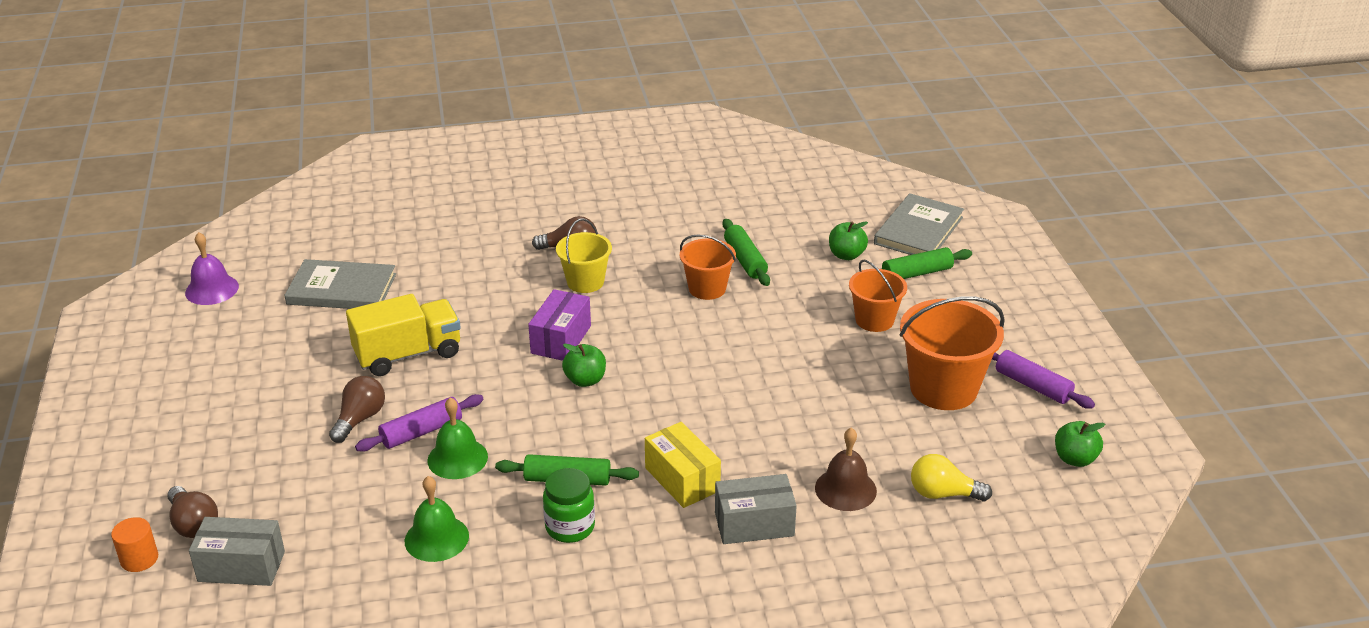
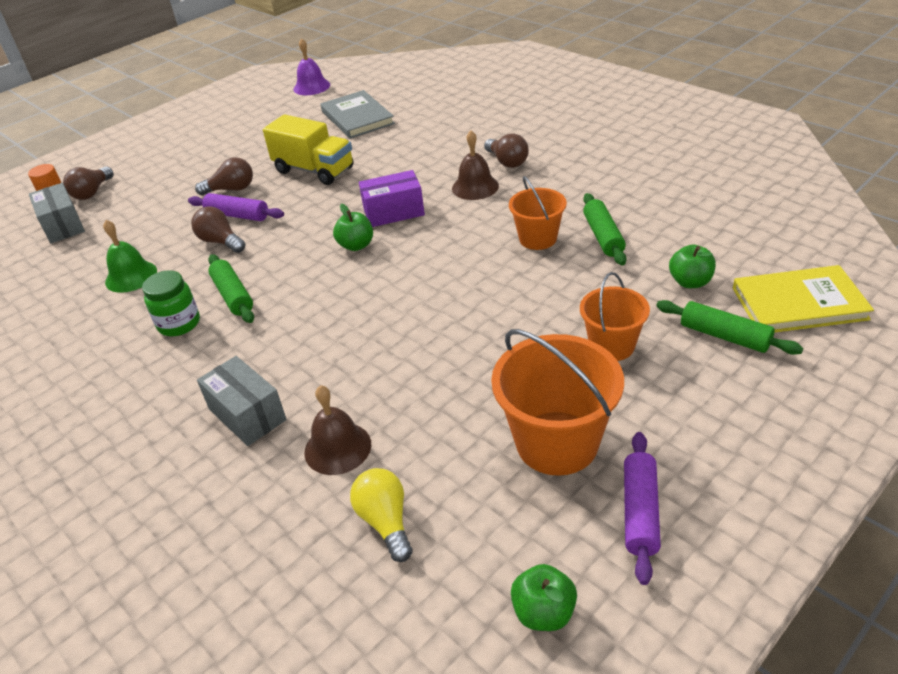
camera: 60 degrees right, 5 degrees up
green bell [427,397,488,479] -> brown light bulb [191,206,245,253]
yellow bucket [556,218,612,293] -> brown bell [452,131,499,200]
yellow box [645,422,721,508] -> none
green rolling pin [722,219,770,286] -> green rolling pin turned 45 degrees counterclockwise [583,193,627,265]
grey book [874,193,964,255] -> yellow book [733,265,874,333]

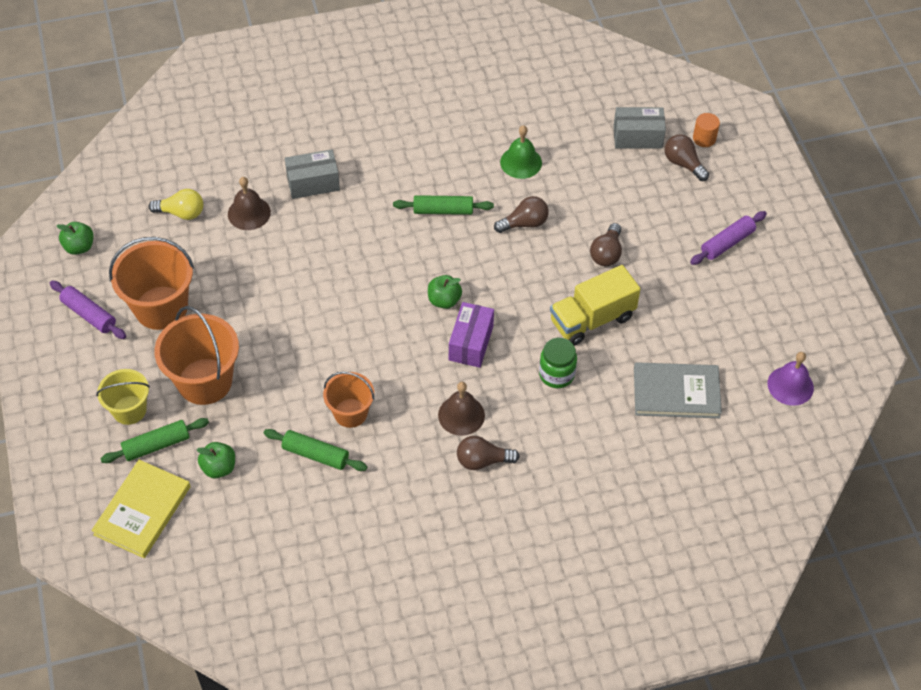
camera: 115 degrees right, 15 degrees up
green jar [142,270,200,336] -> green jar moved to [539,338,577,388]
purple rolling pin [188,193,284,221] -> purple rolling pin moved to [690,211,767,265]
orange bucket [580,272,650,361] -> orange bucket [154,306,239,405], size x1.64
none -> yellow bucket [96,369,150,425]

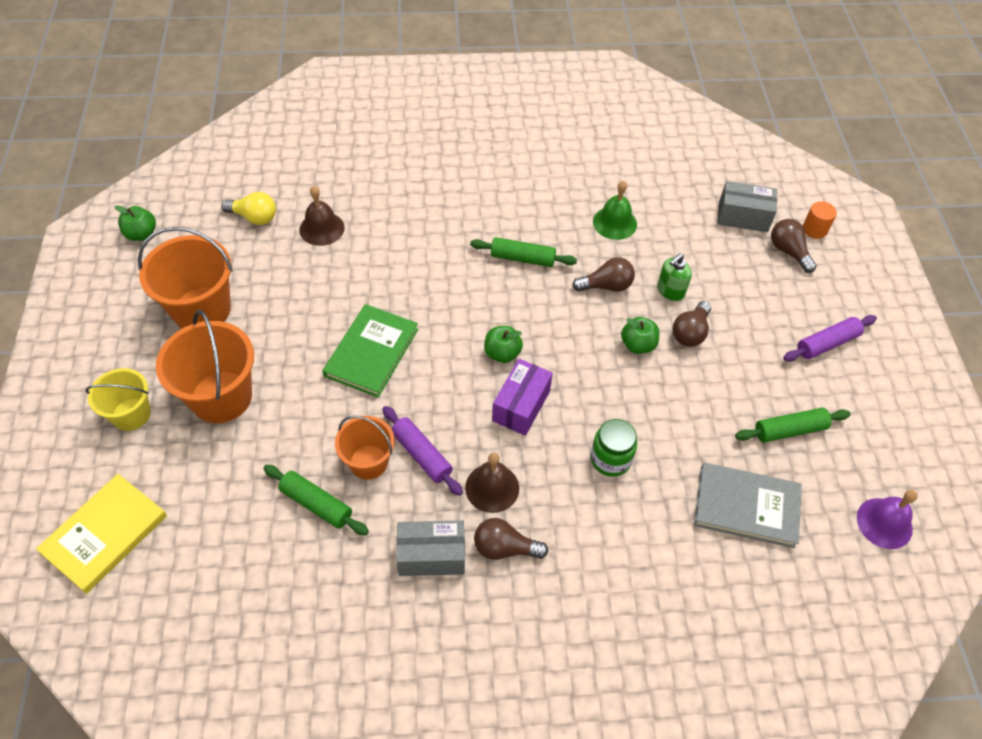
camera: 10 degrees right, 0 degrees up
purple rolling pin [50,280,126,339] -> purple rolling pin moved to [382,406,463,496]
green rolling pin [100,418,209,463] -> green rolling pin moved to [735,408,851,442]
green apple [197,442,235,478] -> green apple moved to [621,317,659,354]
grey box [285,149,340,199] -> grey box moved to [396,520,465,576]
yellow truck [550,265,640,346] -> none
none -> green book [323,304,418,398]
none -> green soap dispenser [657,253,692,301]

